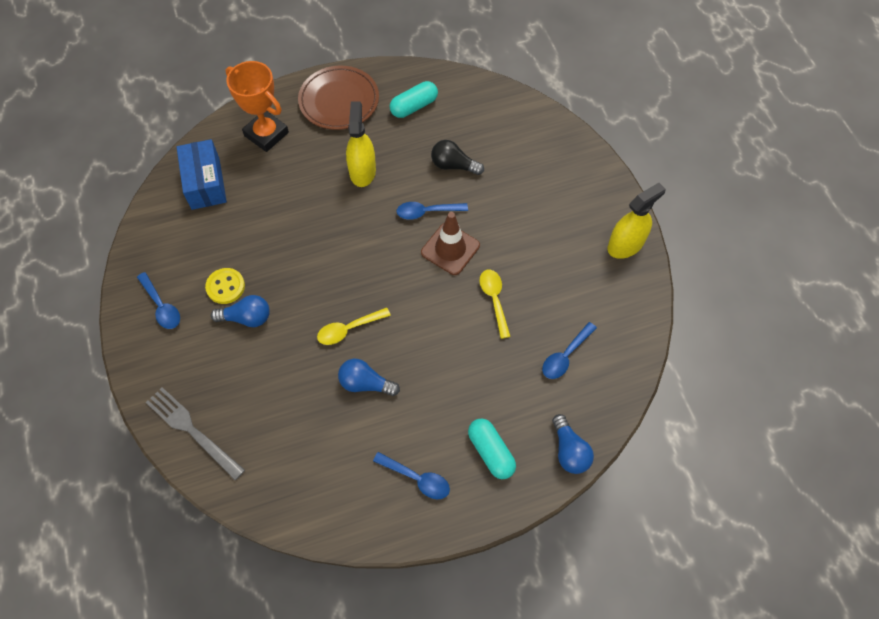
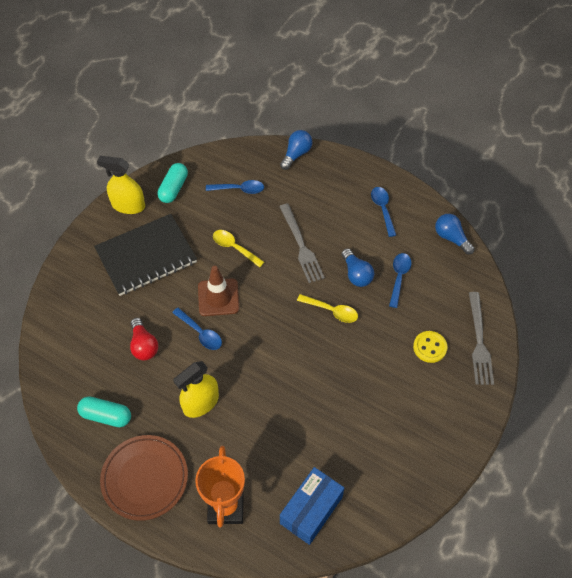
camera: 130 degrees left, 5 degrees down
blue spoon [137,272,180,329] -> blue spoon moved to [389,253,411,308]
yellow button [205,268,245,304] -> yellow button moved to [413,331,448,363]
blue light bulb [211,295,270,327] -> blue light bulb moved to [435,214,475,254]
black light bulb [431,140,484,175] -> red light bulb [130,318,158,360]
turquoise capsule [468,418,516,479] -> turquoise capsule moved to [157,163,188,203]
yellow spoon [479,270,511,339] -> yellow spoon turned 90 degrees clockwise [213,230,264,268]
none -> black notebook [94,214,197,296]
none -> grey fork [279,203,325,283]

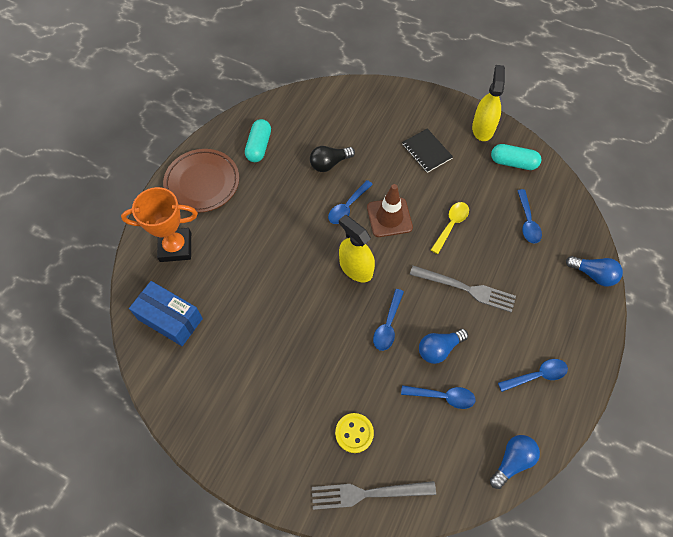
camera: 85 degrees right, 5 degrees up
black notebook [94,214,197,296] -> black notebook [402,129,453,173], size x0.51
red light bulb [130,318,158,360] -> black light bulb [310,146,355,172]
yellow spray bottle [173,361,219,418] -> yellow spray bottle moved to [339,215,375,282]
grey fork [279,203,325,283] -> grey fork turned 135 degrees counterclockwise [410,266,516,312]
yellow spoon [297,294,358,323] -> blue spoon [373,289,404,351]

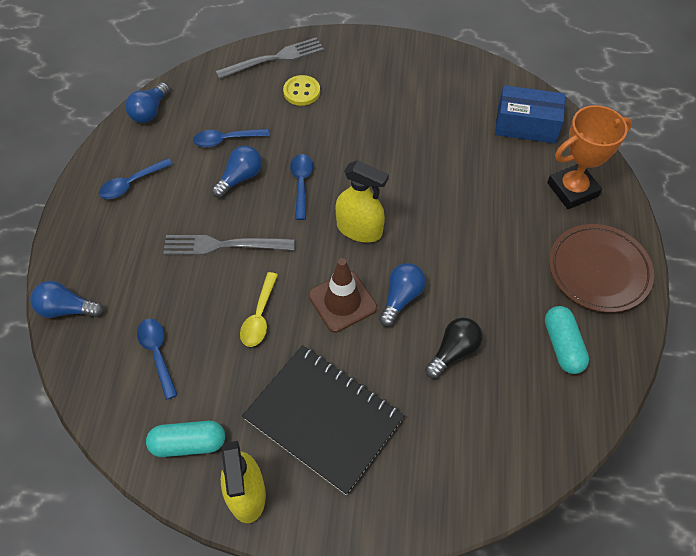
camera: 160 degrees right, 5 degrees down
blue spoon [328,180,373,224] -> blue light bulb [379,263,426,327]
black notebook [402,129,453,173] -> black notebook [242,345,405,495], size x1.95

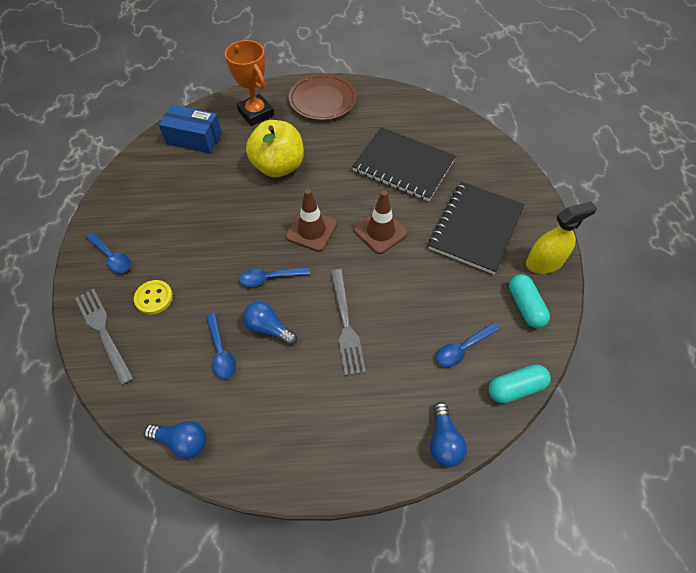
camera: 100 degrees left, 0 degrees up
blue spoon [99,158,173,199] -> blue spoon moved to [85,232,131,273]
yellow spoon [240,272,278,347] -> none
yellow spray bottle [335,160,389,243] -> brown traffic cone [285,189,338,252]
blue light bulb [379,263,426,327] -> none
black light bulb [425,318,483,379] -> black notebook [352,127,456,201]
blue box [495,85,565,143] -> blue box turned 75 degrees counterclockwise [159,105,222,154]
turquoise capsule [545,306,589,374] -> turquoise capsule moved to [489,364,551,404]
none -> yellow apple [246,120,304,177]

